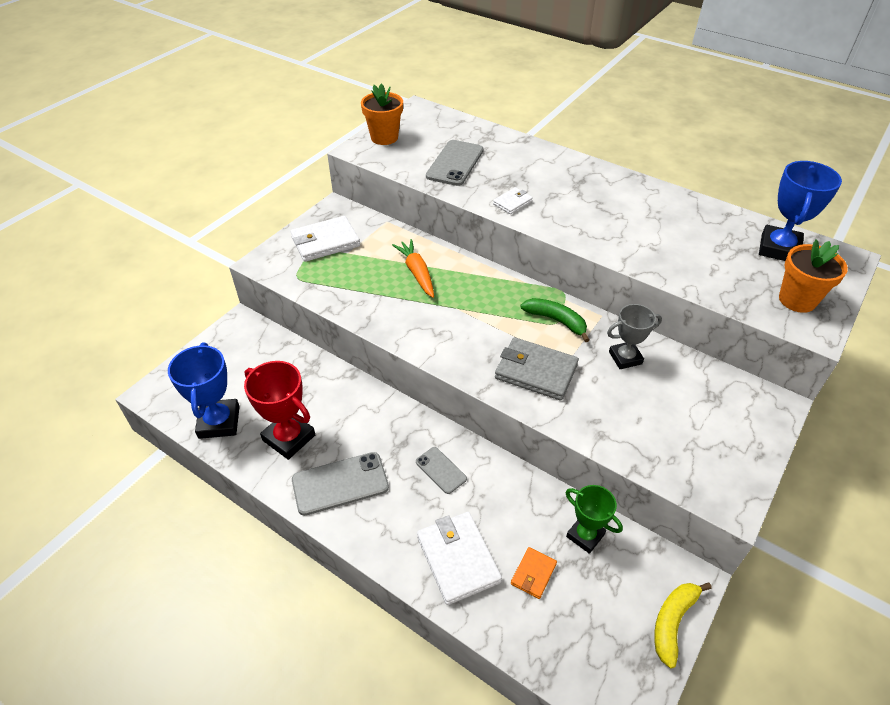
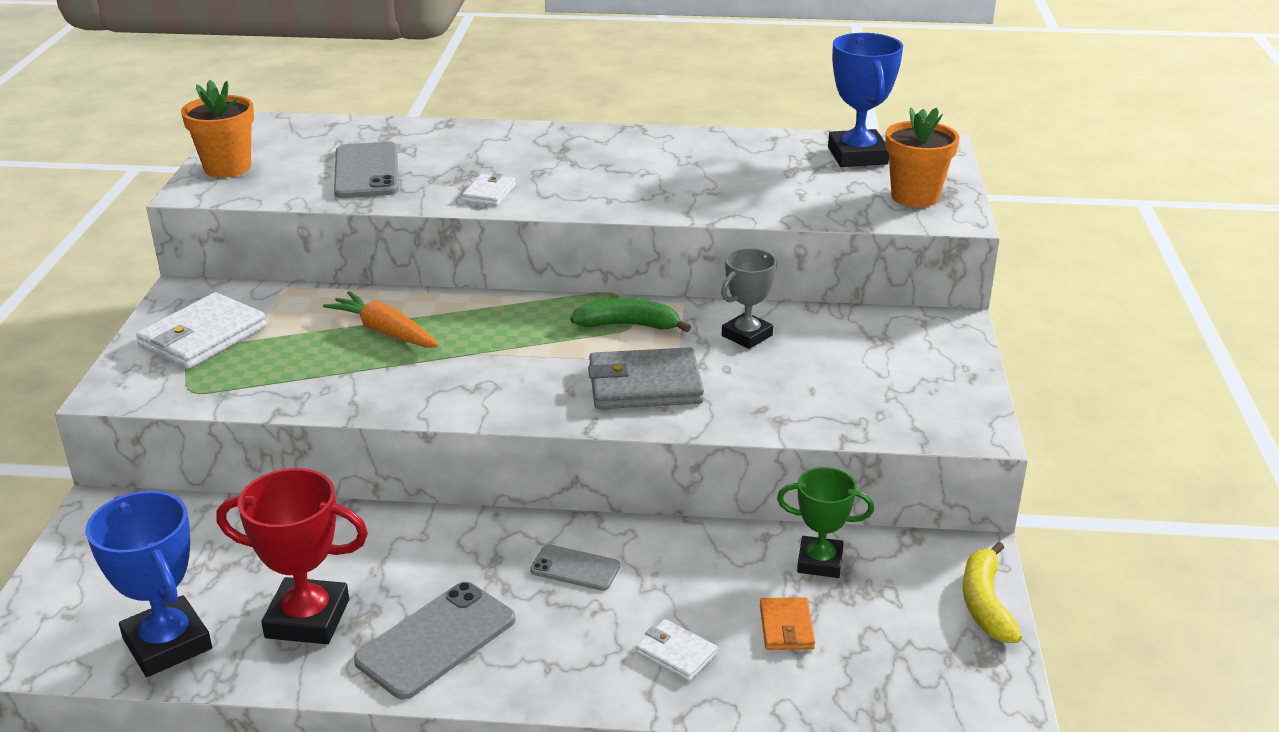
camera: 30 degrees left, 15 degrees down
white wallet [417,512,502,605] -> white wallet [636,619,718,681], size x0.53

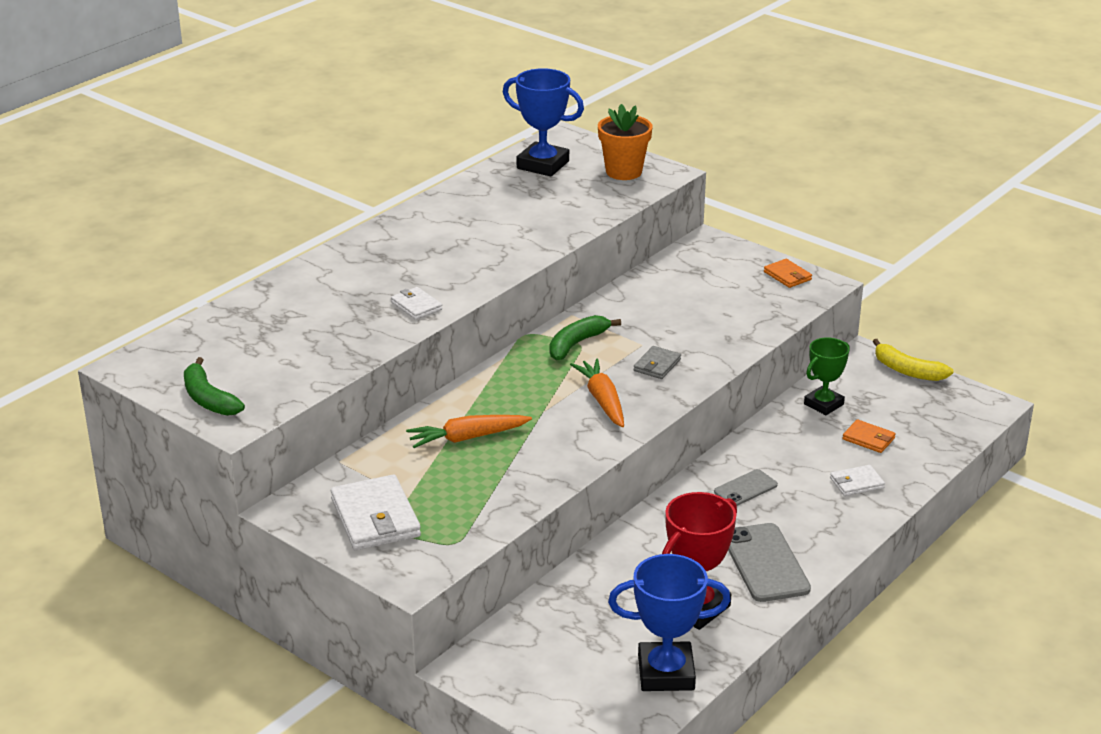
camera: 55 degrees left, 0 degrees up
orange flower pot [181,80,254,178] -> green banana [184,357,245,416]
grey phone [334,142,399,198] -> none
grey wallet [588,347,704,409] -> grey wallet [633,346,681,379], size x0.53
grey trophy [721,248,778,349] -> none
none -> orange carrot [570,359,624,427]
none -> orange wallet [764,259,812,288]

